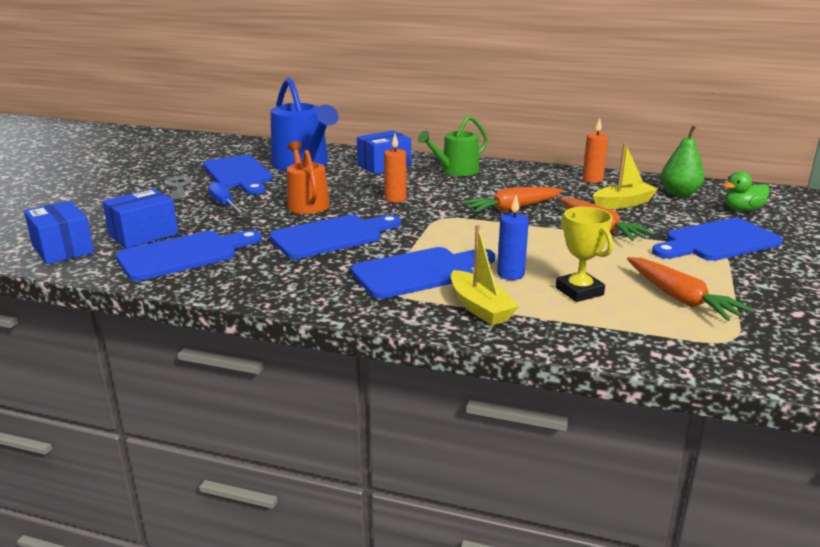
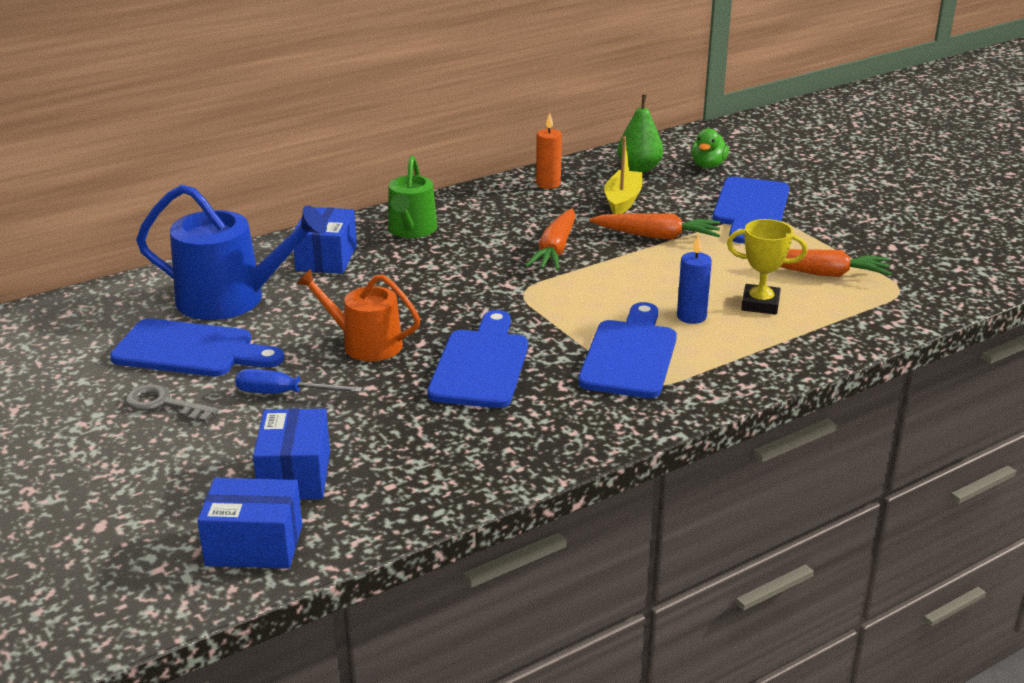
camera: 50 degrees left, 5 degrees up
blue cutting board [116,230,262,281] -> none
orange candle [384,134,407,203] -> none
yellow boat [451,225,519,326] -> none

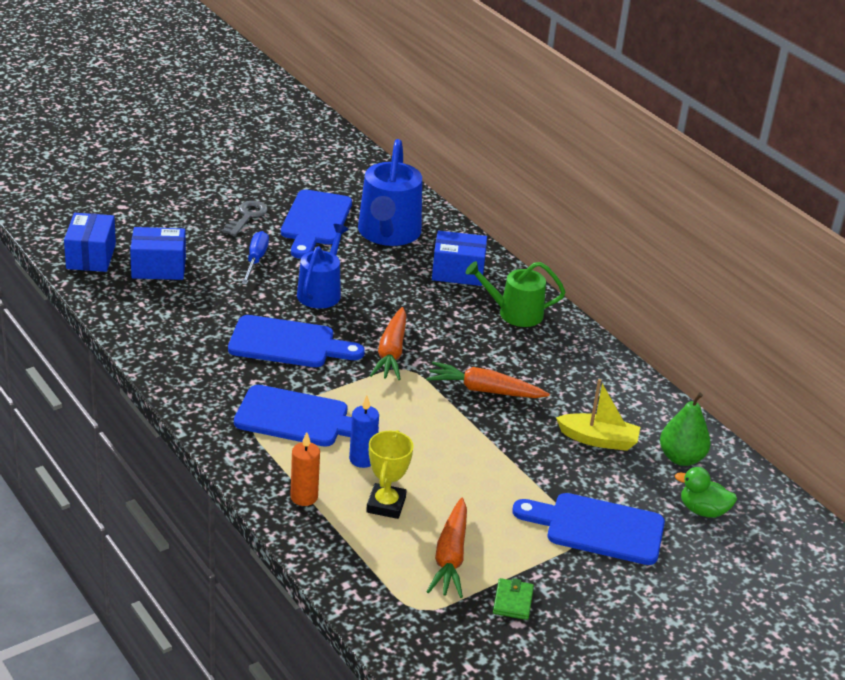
camera: 85 degrees right, 5 degrees up
orange watering can [296,269,420,361] -> blue watering can [297,224,349,309]
orange candle [536,113,562,189] -> orange candle moved to [290,432,320,506]
orange carrot [589,213,720,240] -> orange carrot moved to [370,307,407,380]
none -> green wallet [493,578,534,620]

